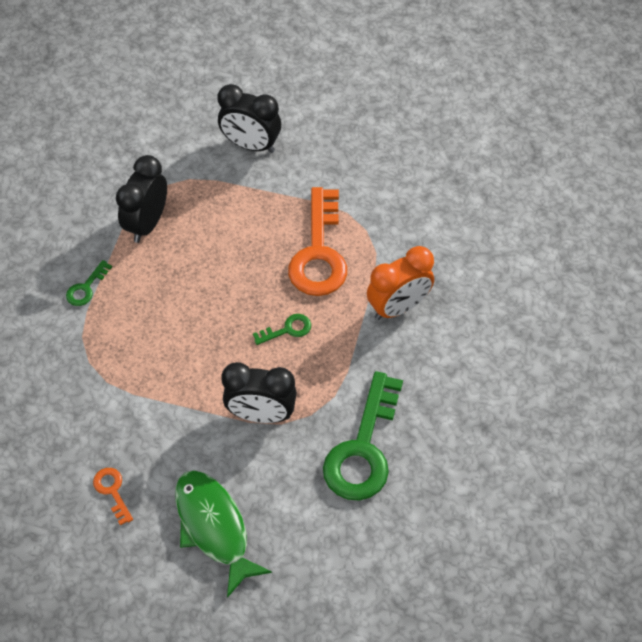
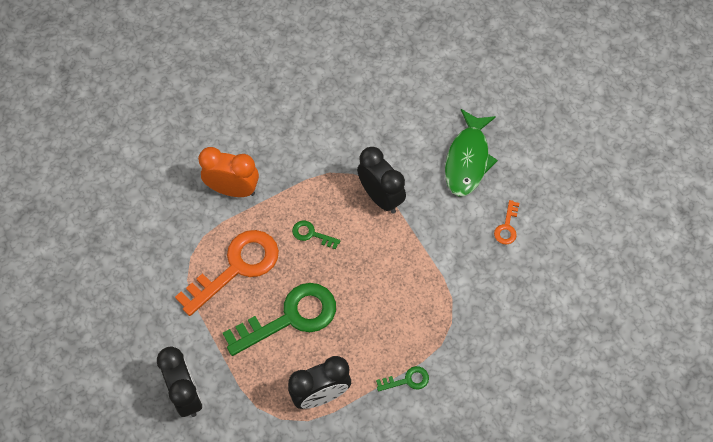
camera: 135 degrees left, 5 degrees up
green key [323,371,403,500] -> green key moved to [223,283,336,356]

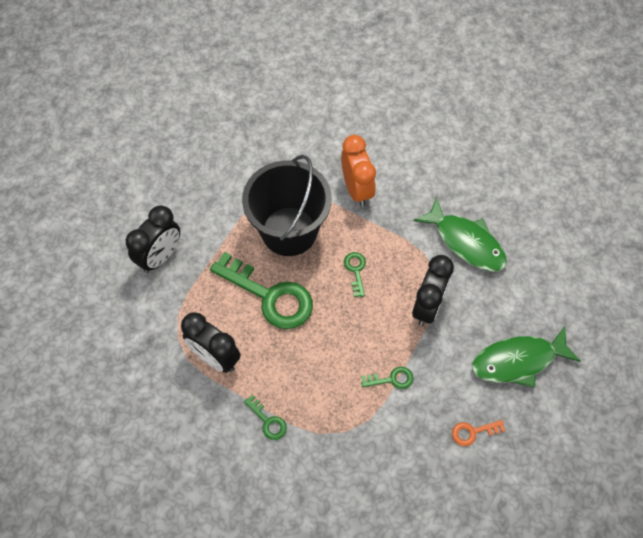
camera: 60 degrees right, 0 degrees up
orange key [175,230,279,316] -> black bucket [242,155,332,256]
none -> green key [361,367,413,389]
none -> green fish [414,197,507,271]

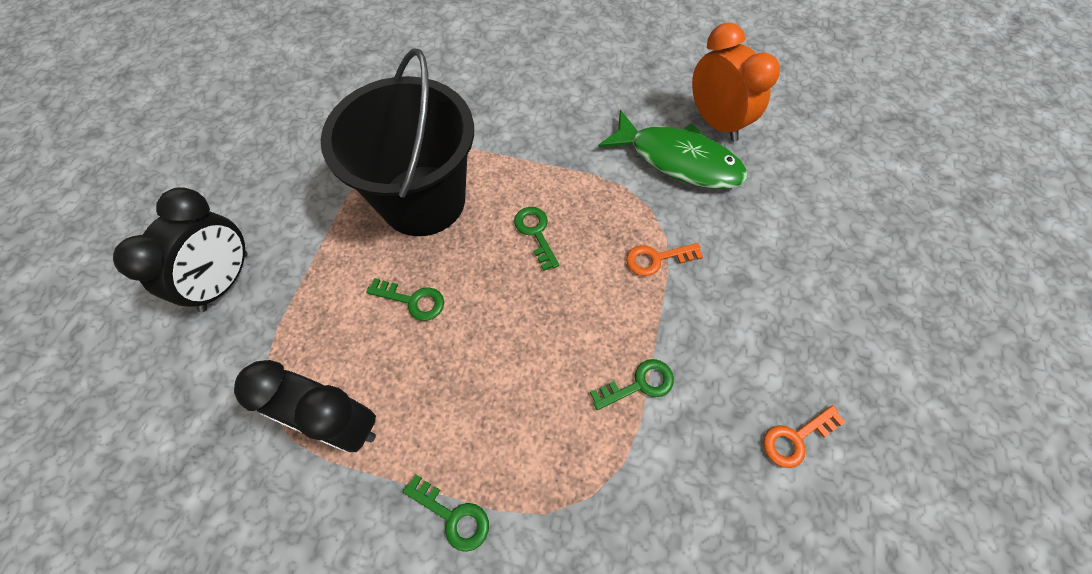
camera: 15 degrees left, 0 degrees up
green key [210,252,313,329] -> green key [366,278,444,321], size x0.44
orange clock [341,135,376,207] -> orange clock moved to [692,22,780,142]
black clock [412,255,454,326] -> orange key [626,243,703,276]
green fish [472,327,581,387] -> none

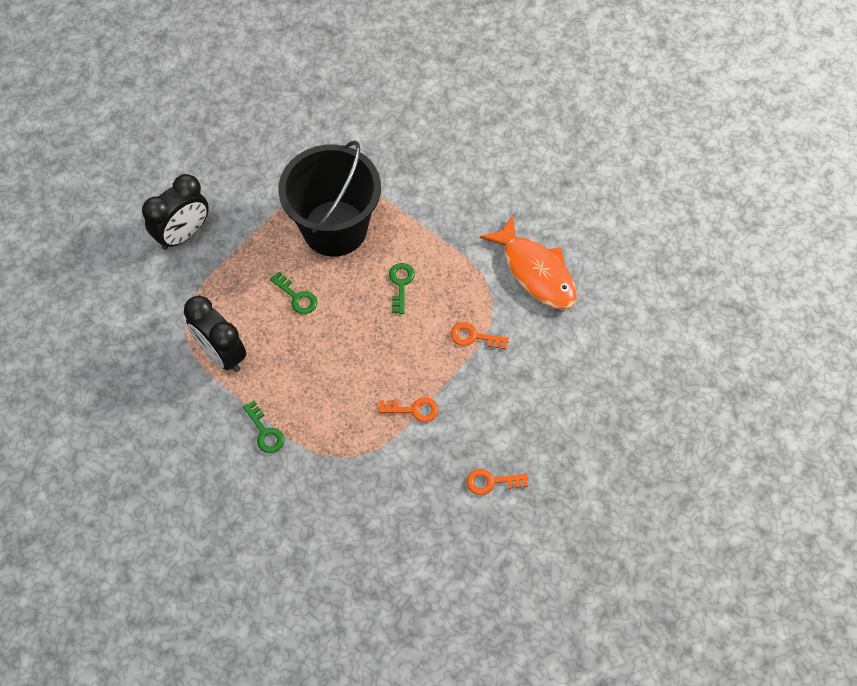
camera: 25 degrees right, 0 degrees up
green key [590,359,674,410] -> orange key [378,397,439,422]
green fish [598,110,747,189] -> orange fish [480,215,577,310]
orange clock [692,22,780,142] -> none

